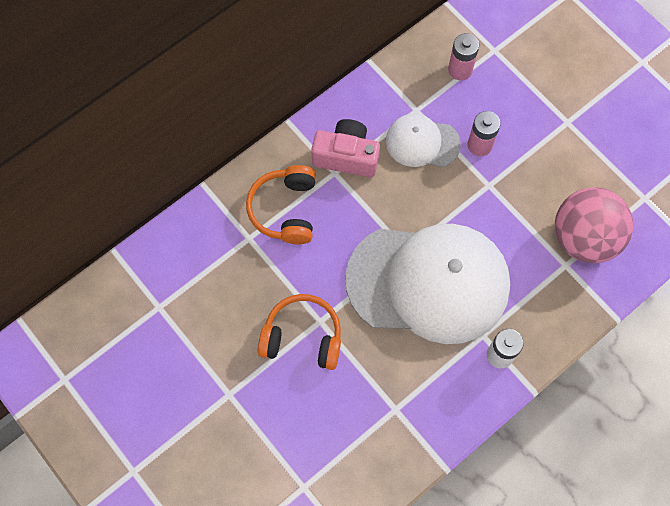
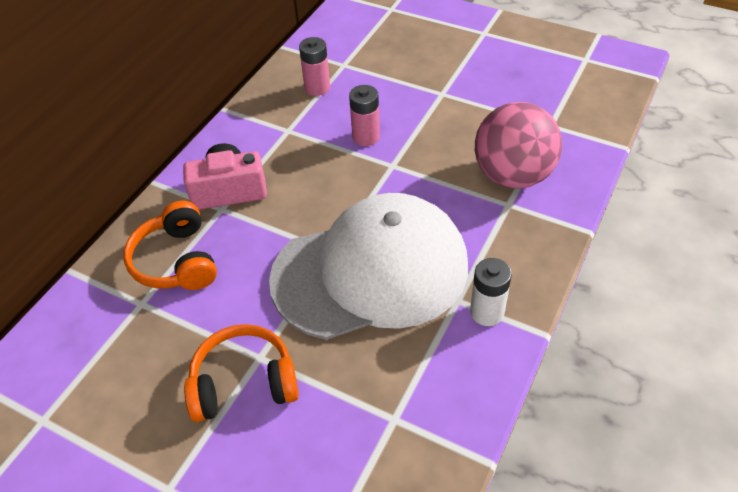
camera: 20 degrees left, 20 degrees down
white cap [386,114,461,167] -> none

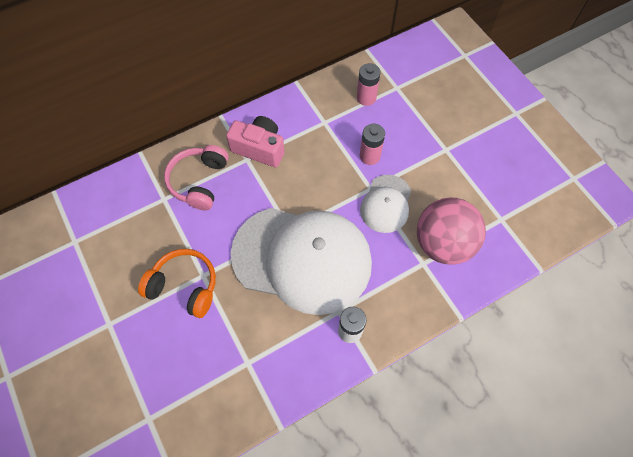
camera: 30 degrees right, 15 degrees up
orange headphones [124,201,217,290] -> pink headphones [164,145,229,210]
none -> white cap [360,175,411,233]

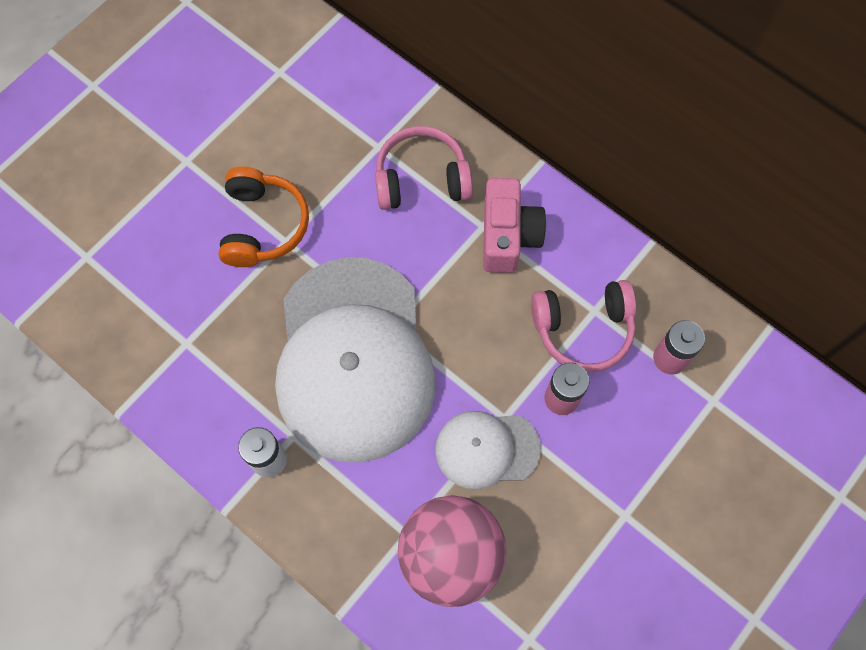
camera: 70 degrees right, 5 degrees up
none -> pink headphones [531,280,636,372]

